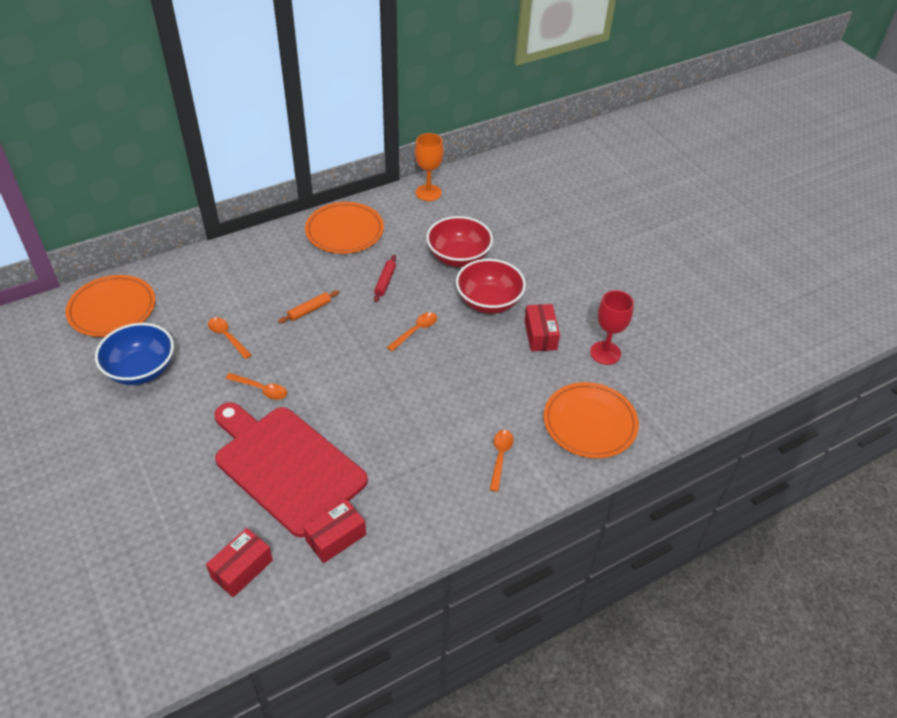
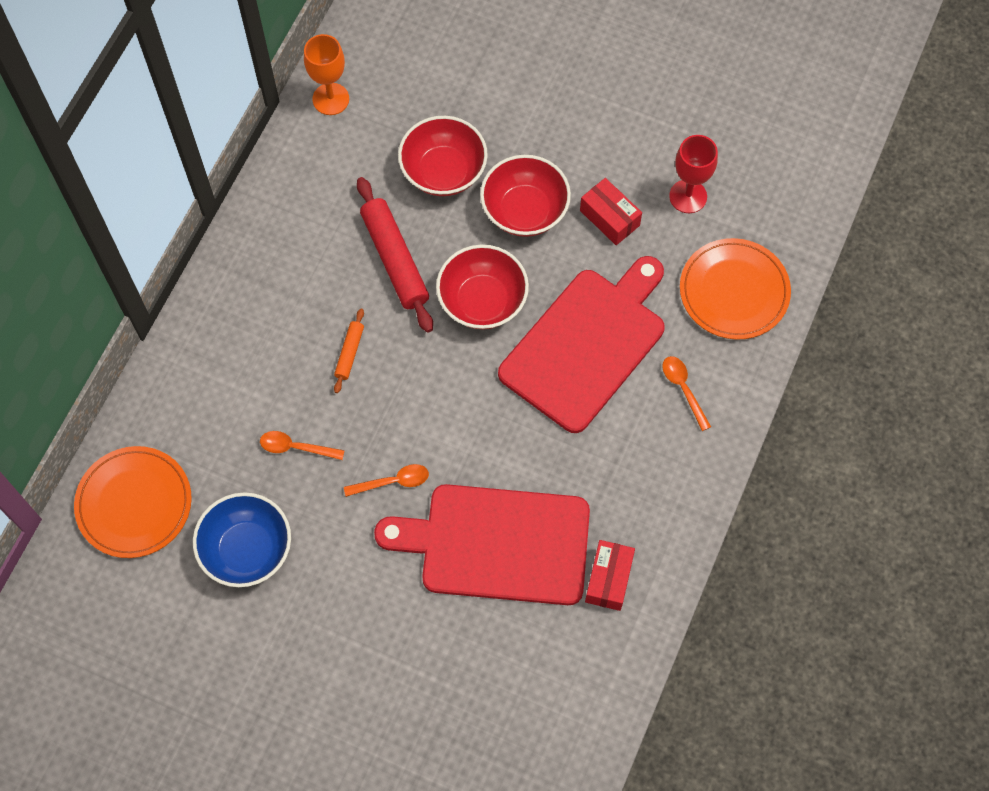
camera: 35 degrees left, 20 degrees up
red box [206,528,273,597] -> none
orange plate [305,202,384,254] -> none
red rolling pin [374,255,396,302] -> red rolling pin [357,177,433,333], size x2.01
orange spoon [387,312,437,351] -> red bowl [436,245,529,329]
none -> red cutting board [498,256,665,433]

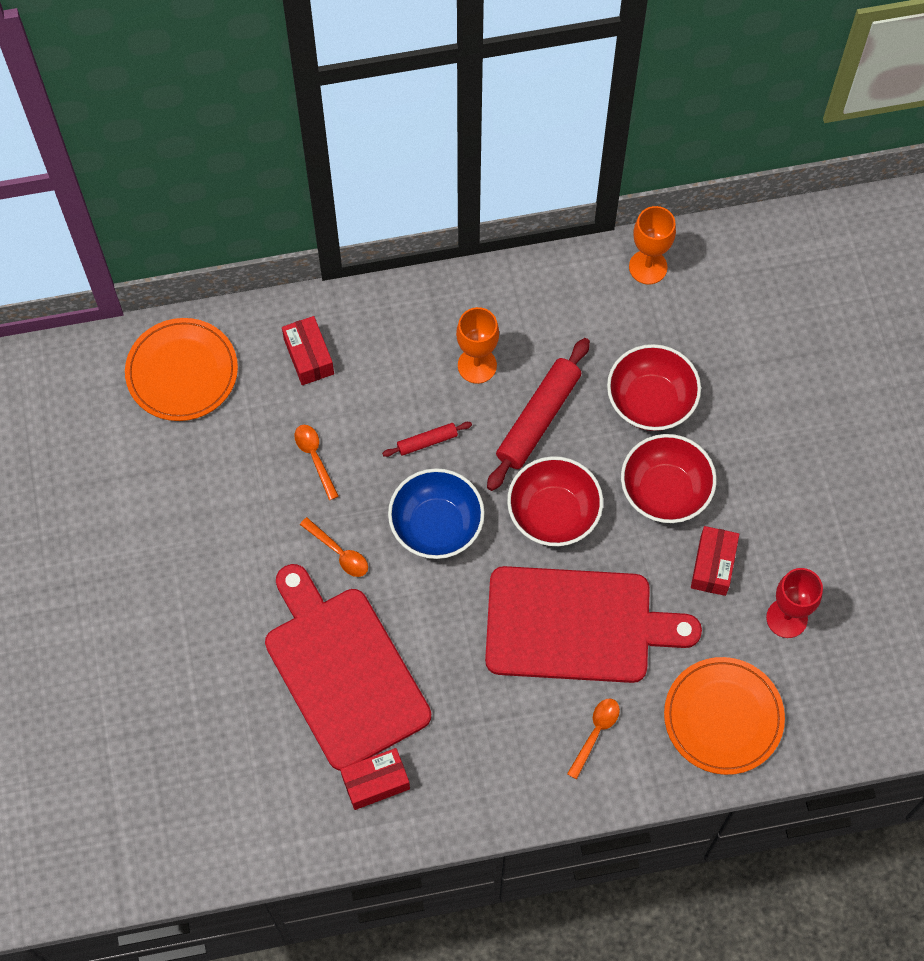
camera: 55 degrees right, 0 degrees up
blue bowl [193,492,291,587] -> blue bowl moved to [388,468,485,559]
orange rolling pin [334,309,364,393] -> red rolling pin [382,422,472,457]
none -> red box [282,316,334,385]
none -> orange goblet [456,307,499,384]

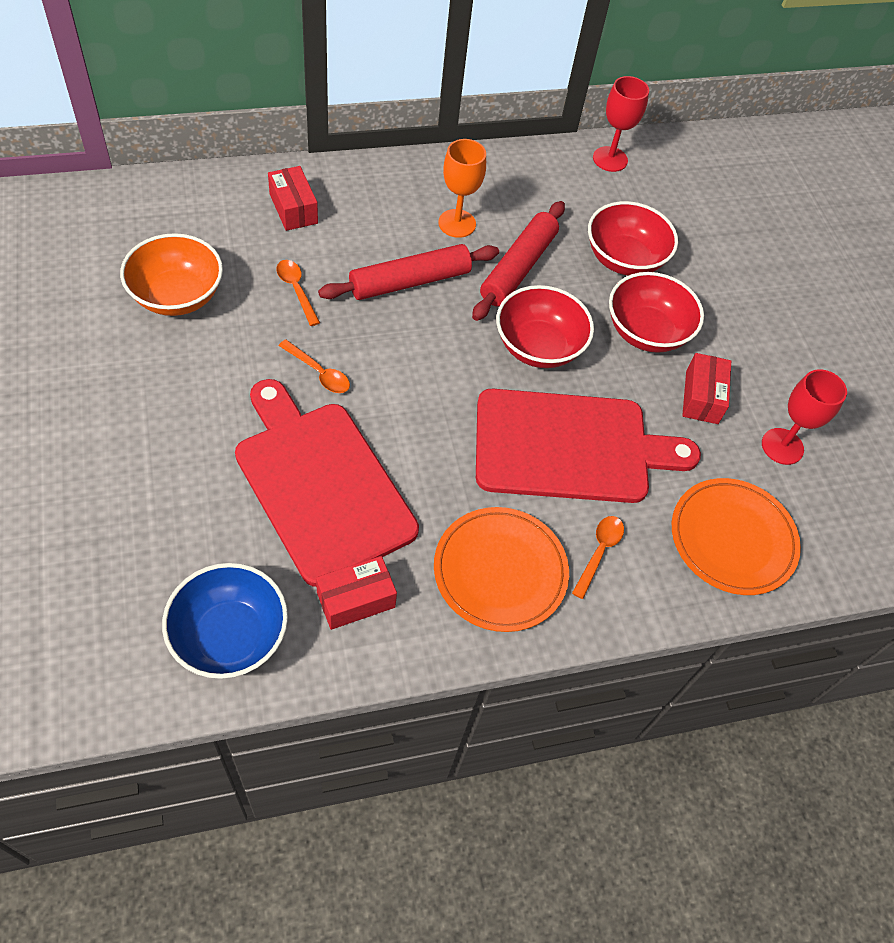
camera: 10 degrees left, 10 degrees down
orange plate [125,318,238,421] -> orange plate moved to [434,507,569,632]
red rolling pin [382,422,472,457] -> red rolling pin [318,244,499,300], size x2.01
blue bowl [388,468,485,559] -> blue bowl moved to [162,563,288,679]
orange goblet [629,206,676,284] -> red goblet [593,76,649,172]
none -> orange bowl [120,233,223,316]

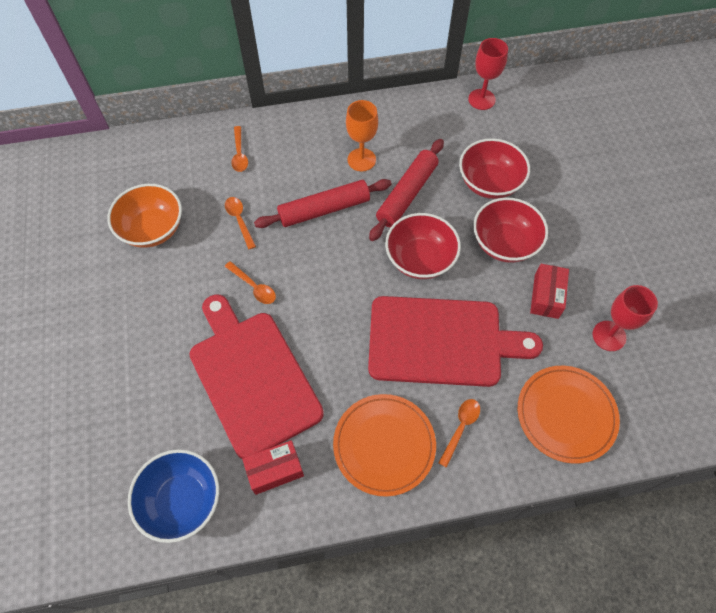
camera: 10 degrees right, 5 degrees up
red box [268,166,318,231] -> orange spoon [231,126,248,172]

